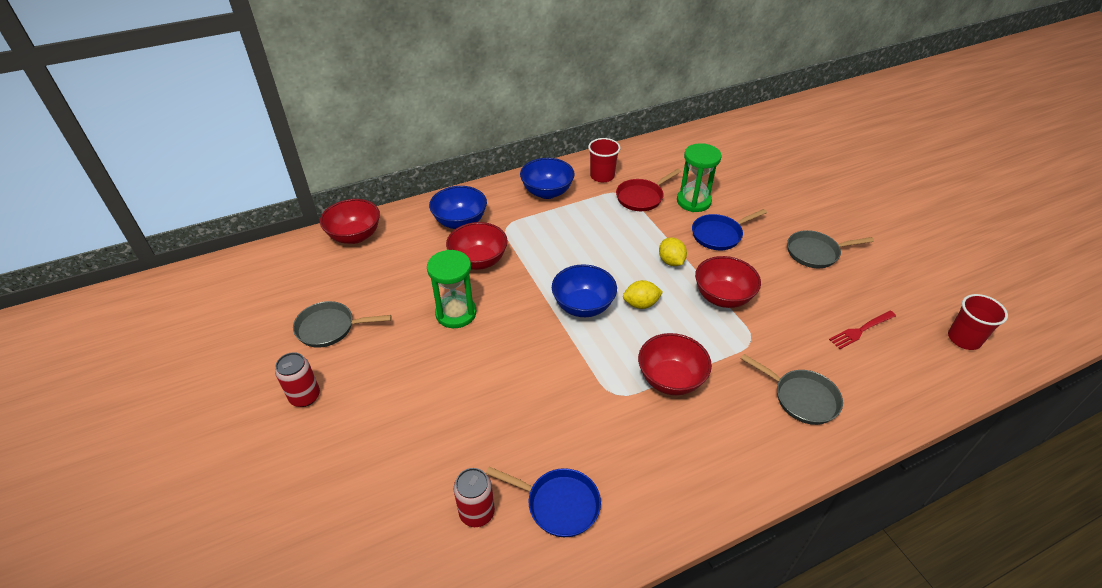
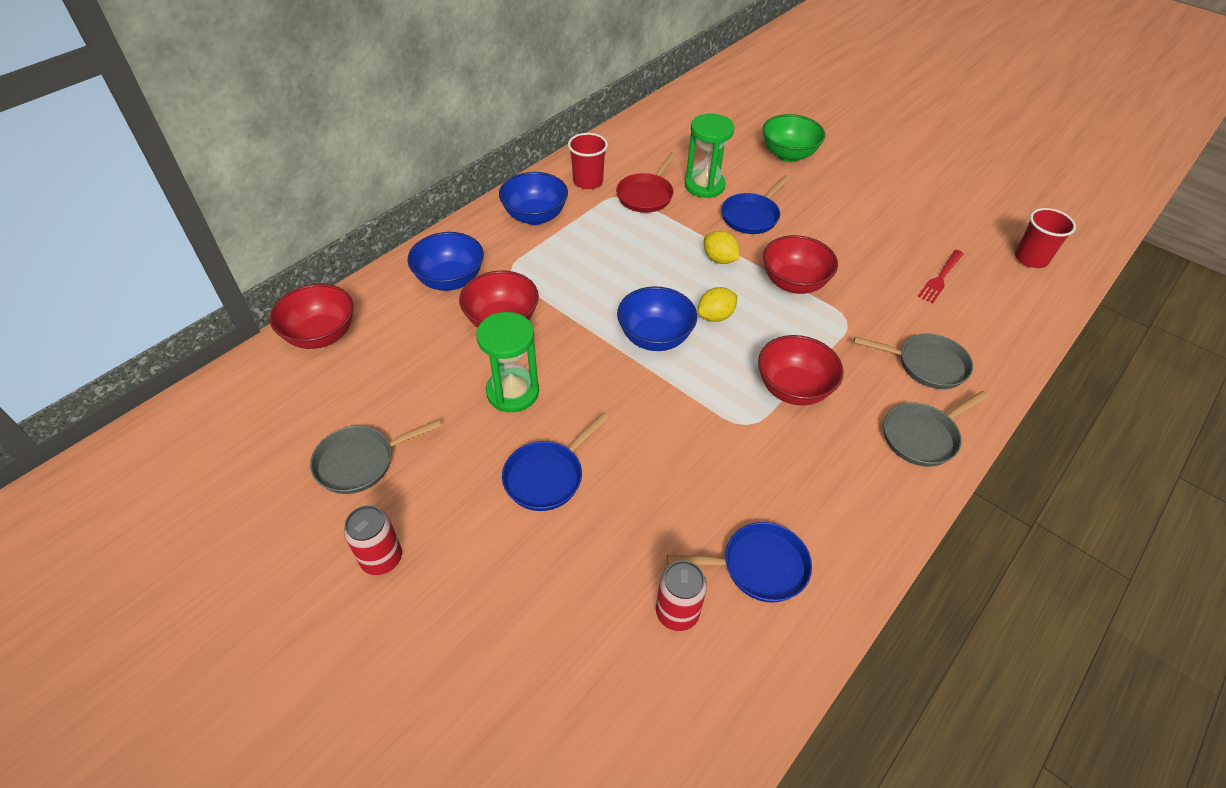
camera: 25 degrees left, 5 degrees up
grey pan [787,230,874,268] -> grey pan moved to [884,391,989,467]
none -> blue pan [502,413,609,511]
none -> green bowl [762,114,825,162]

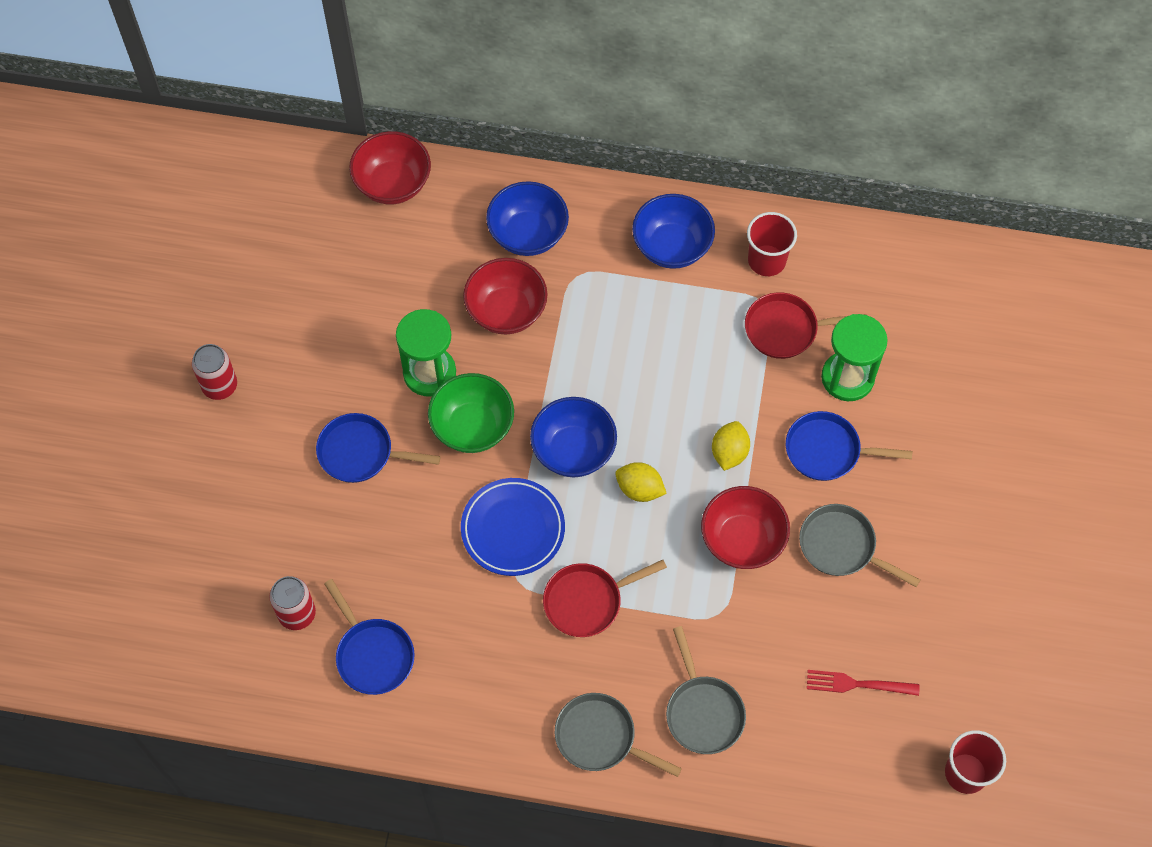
camera: 60 degrees right, 15 degrees up
grey pan [310,419,442,494] -> grey pan moved to [799,504,920,587]
red bowl [758,335,844,405] -> red pan [543,560,667,637]
green bowl [762,114,825,162] -> green bowl moved to [428,373,514,453]
none -> blue plate [461,478,565,576]

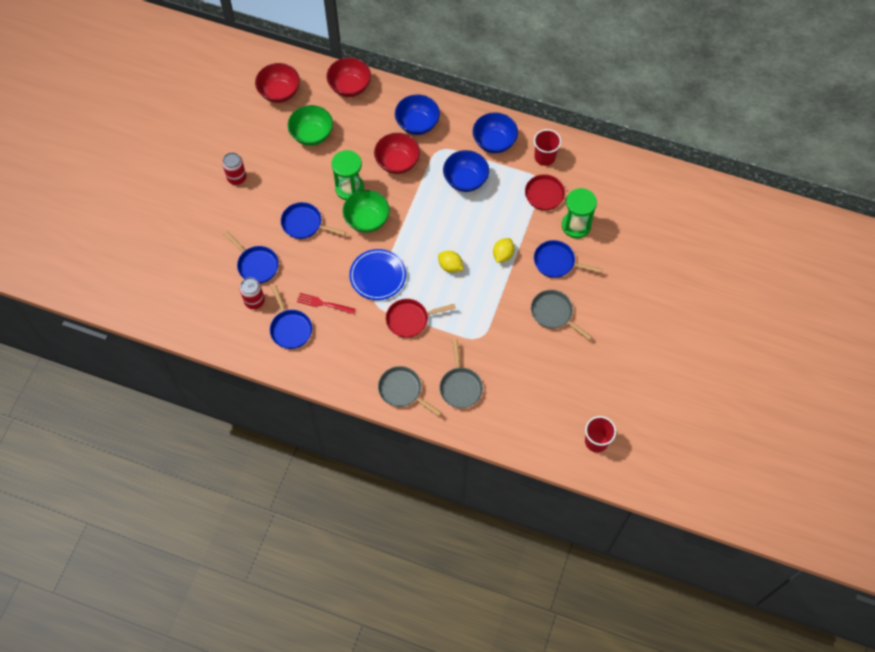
camera: 10 degrees right, 0 degrees up
blue bowl [530,397,617,477] -> blue bowl moved to [443,150,489,192]
red bowl [701,486,790,569] -> red bowl moved to [255,63,300,103]
red fork [807,670,920,696] -> red fork moved to [297,293,356,314]
none -> blue pan [224,231,279,283]
none -> green bowl [288,105,333,146]

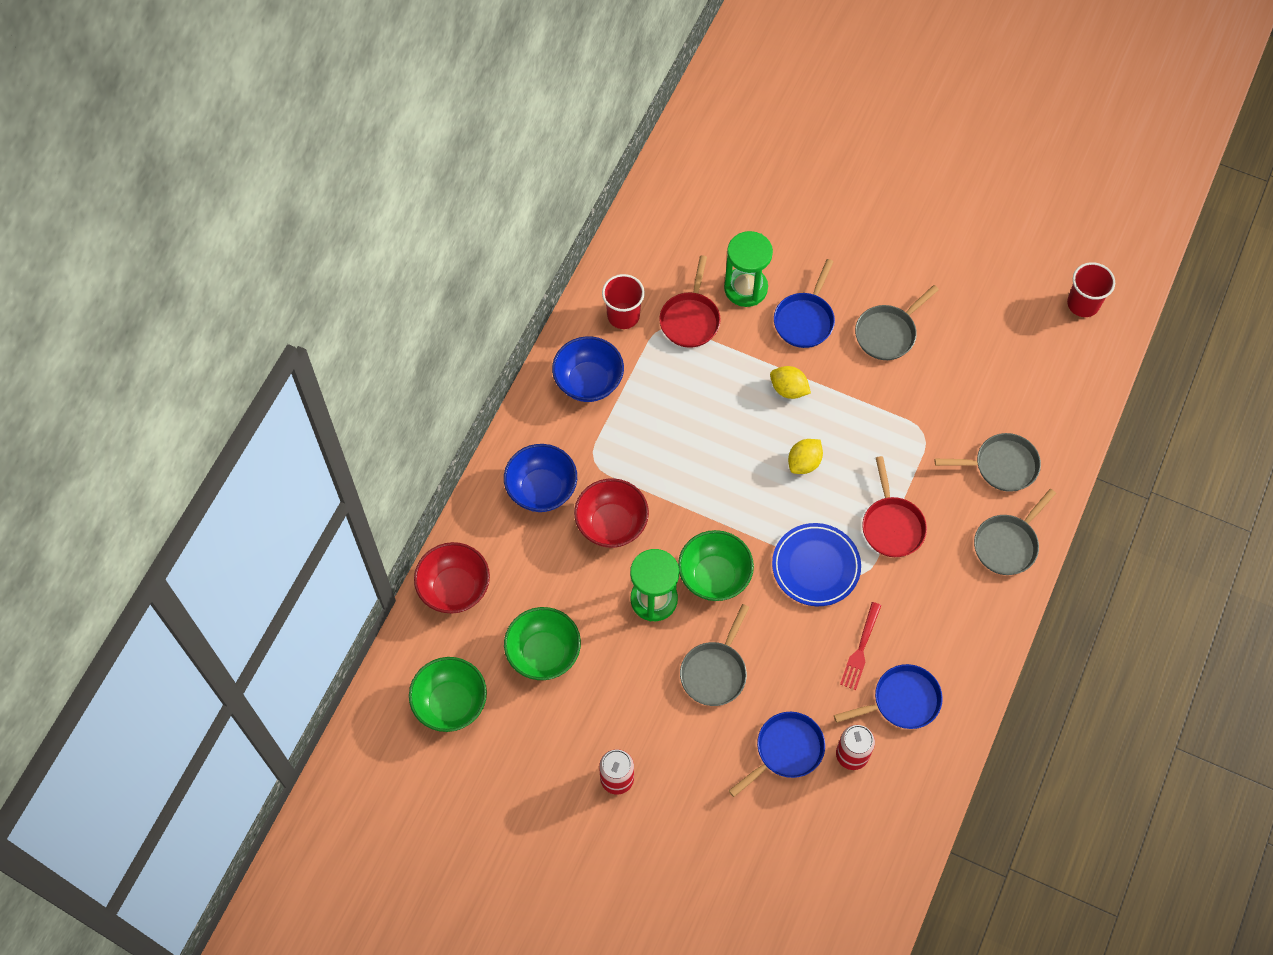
camera: 85 degrees left, 0 degrees up
red bowl [255,63,300,103] -> green bowl [409,657,487,732]
blue pan [281,202,346,239] -> grey pan [680,604,749,706]
blue bowl [443,150,489,192] -> none

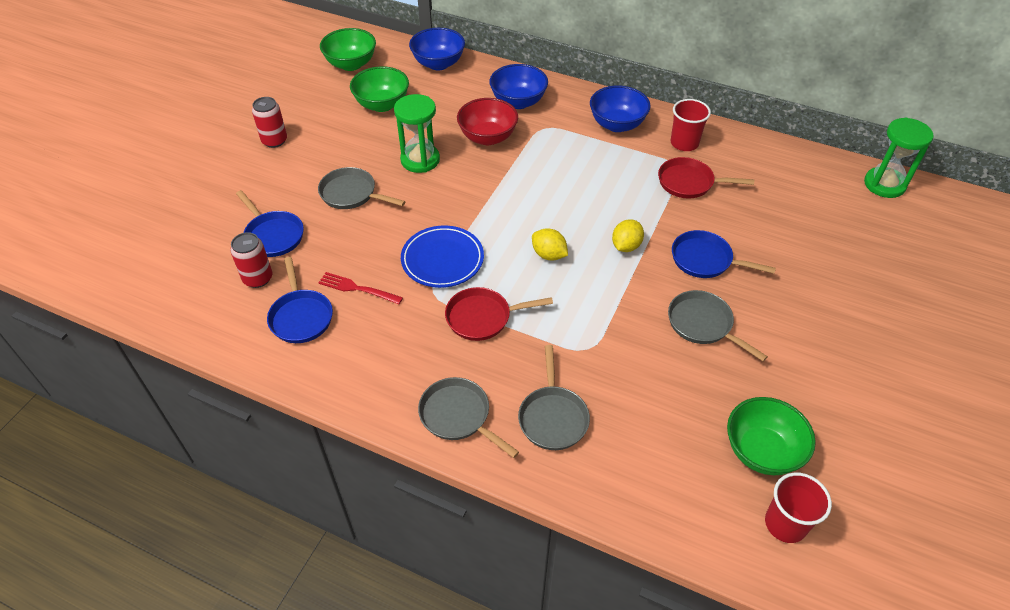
camera: 90 degrees right, 15 degrees down
red bowl [414,542,490,613] -> blue bowl [409,28,465,70]
green bowl [678,530,754,601] -> green bowl moved to [727,397,816,475]
green hourglass [724,231,773,307] -> green hourglass moved to [864,117,934,198]

